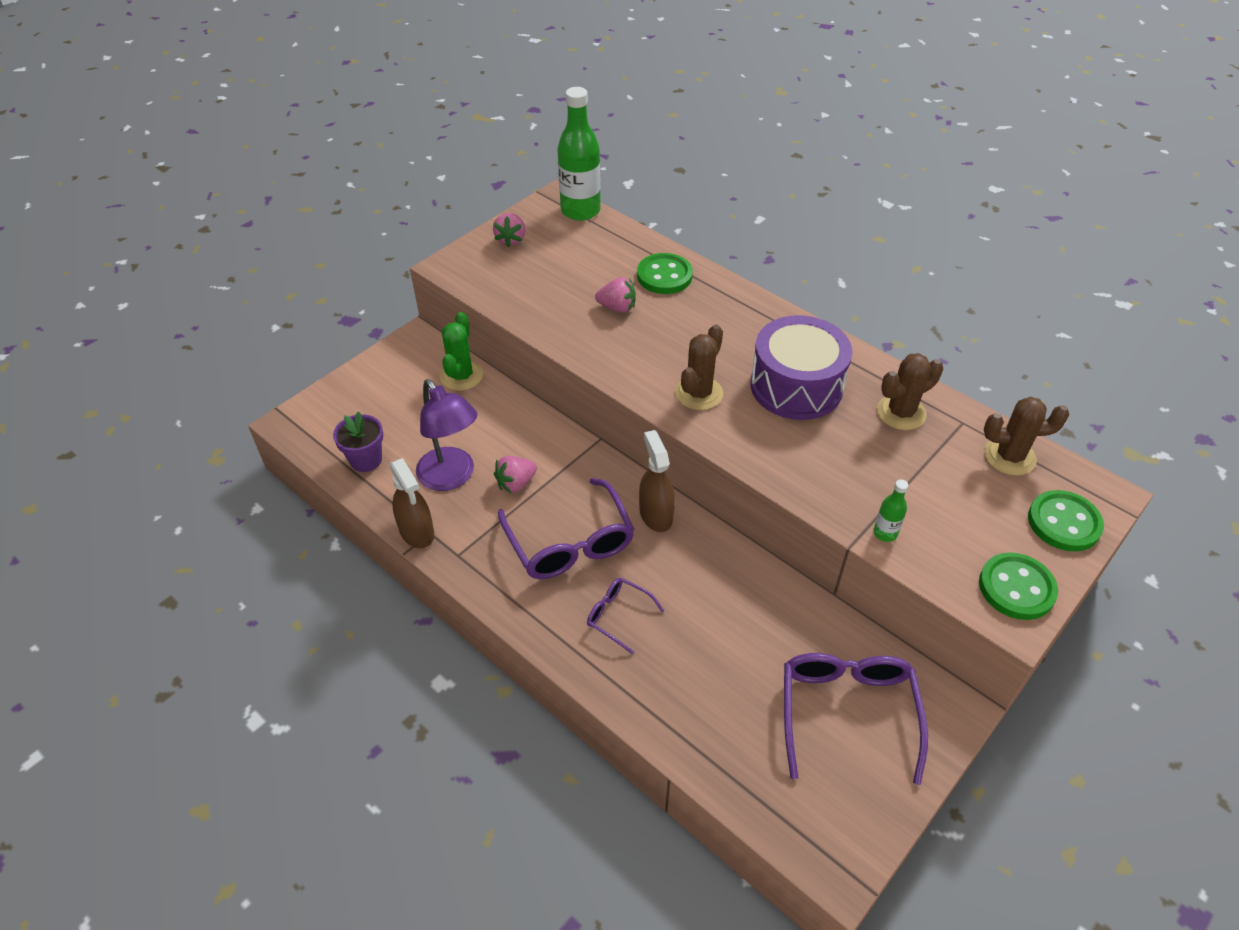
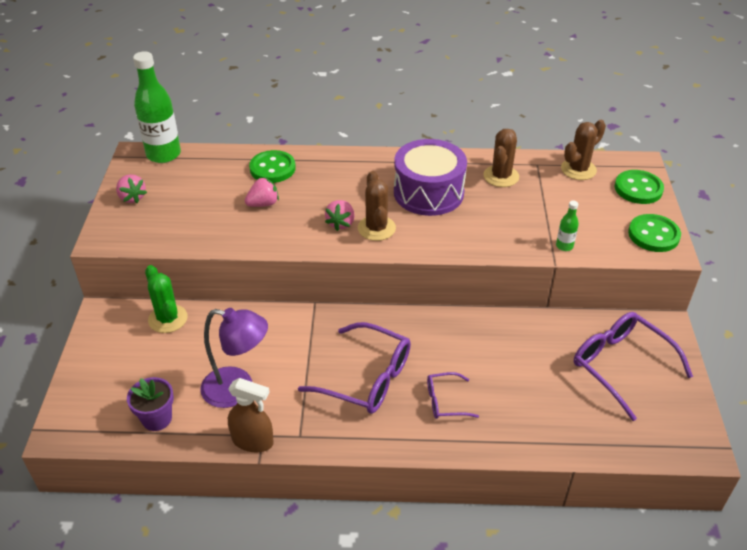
camera: 40 degrees left, 5 degrees down
pink strawberry [494,456,537,493] -> pink strawberry moved to [325,200,354,231]
brown spray bottle [639,430,675,532] -> none

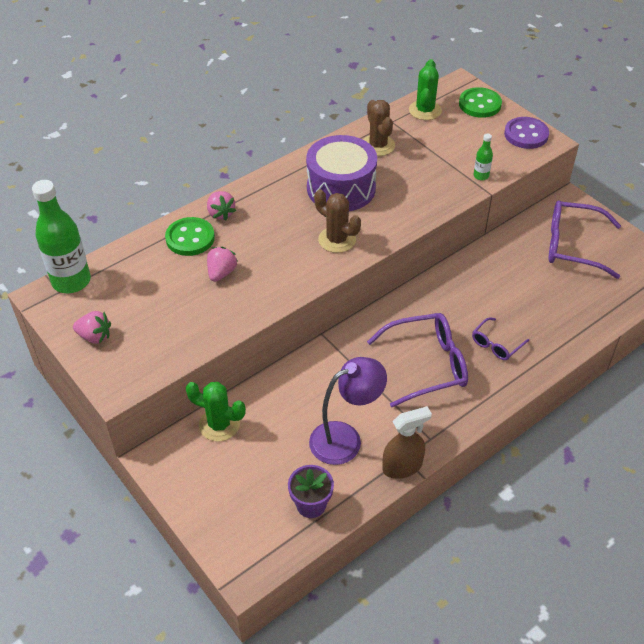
camera: 40 degrees left, 5 degrees up
pink strawberry [325,200,354,231] -> pink strawberry moved to [207,191,236,221]
brown cactus [561,120,606,180] -> green cactus [409,59,442,120]
green button [628,214,681,252] -> purple button [504,117,549,149]

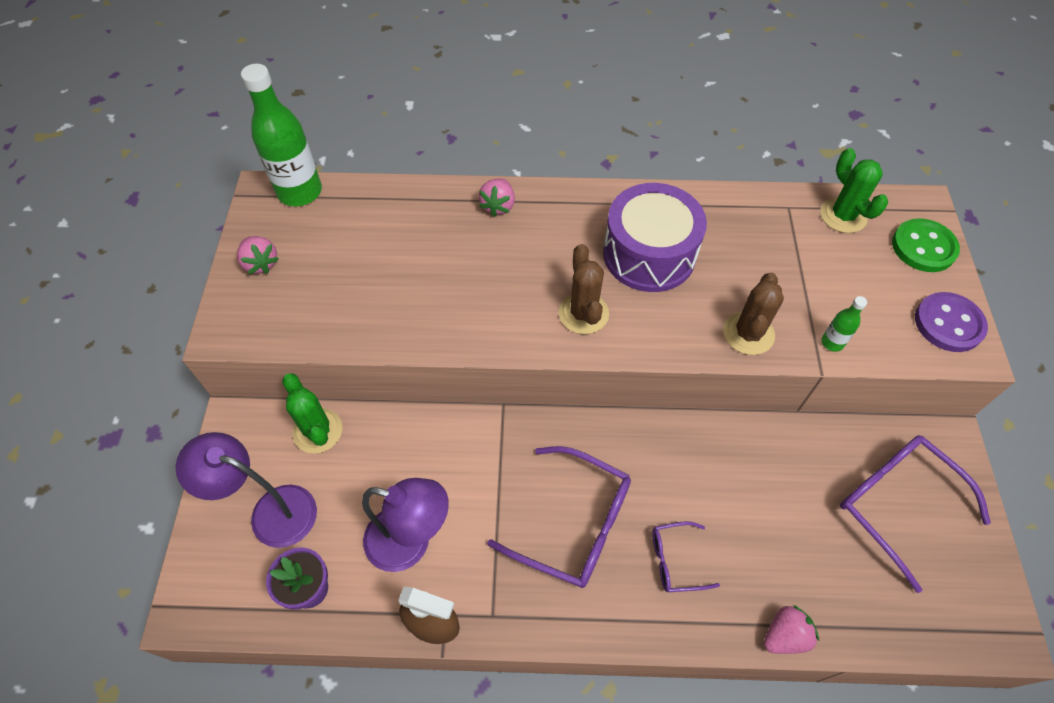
camera: 40 degrees right, 10 degrees up
green button [165,217,215,256] -> none
pink strawberry [207,247,238,282] -> pink strawberry moved to [764,605,819,654]
brown cactus [363,100,395,156] -> brown cactus moved to [723,272,784,355]
green cactus [409,59,442,120] -> green cactus turned 75 degrees counterclockwise [821,148,888,233]
none -> purple lamp [176,432,317,548]

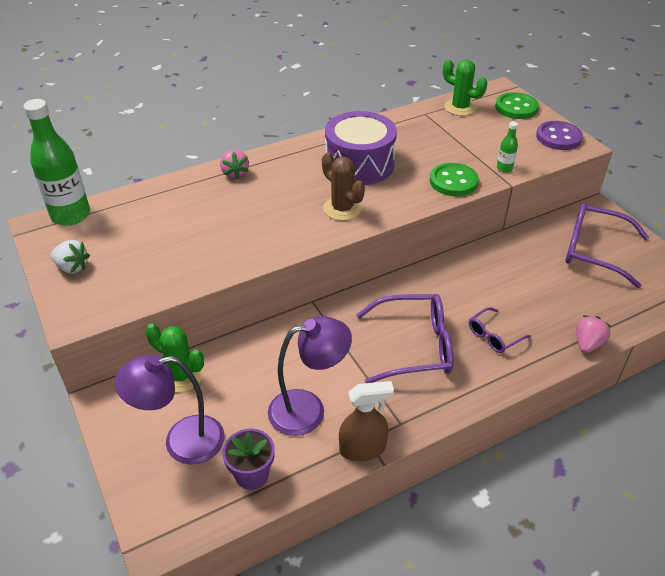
camera: 30 degrees left, 15 degrees down
pink strawberry [237,236,279,274] -> white strawberry [51,240,90,274]
brown cactus [723,272,784,355] -> green button [430,163,479,196]

